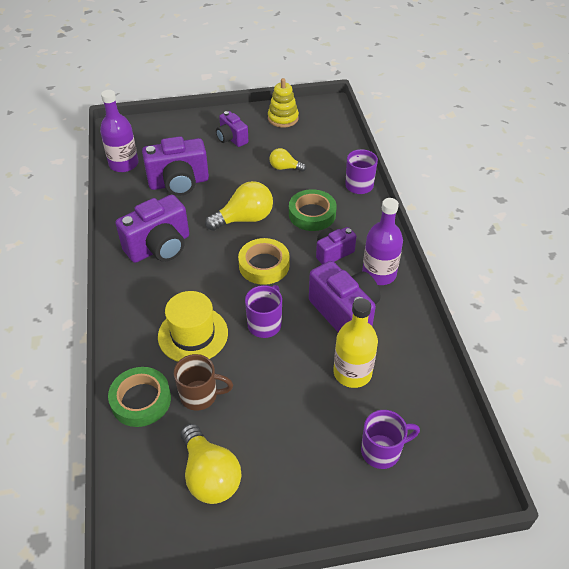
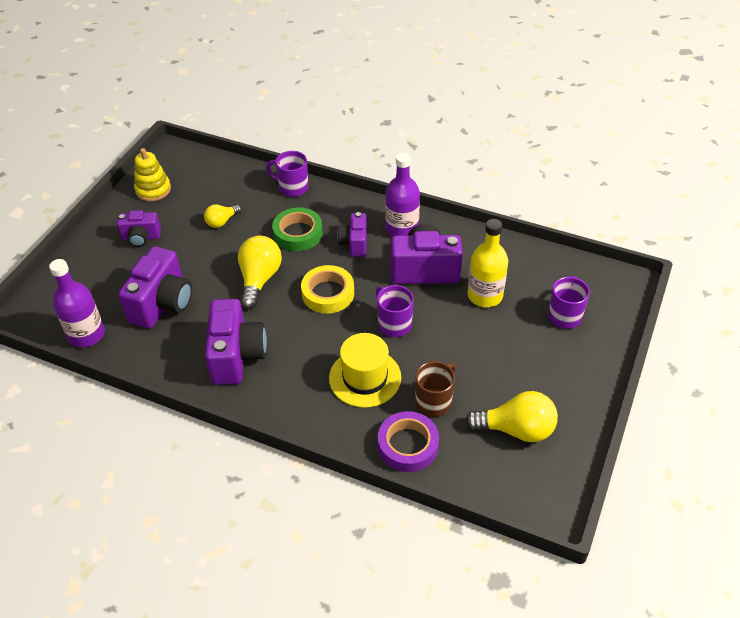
camera: 55 degrees left, 0 degrees up
green tape [108,367,171,427] -> purple tape [378,411,439,472]

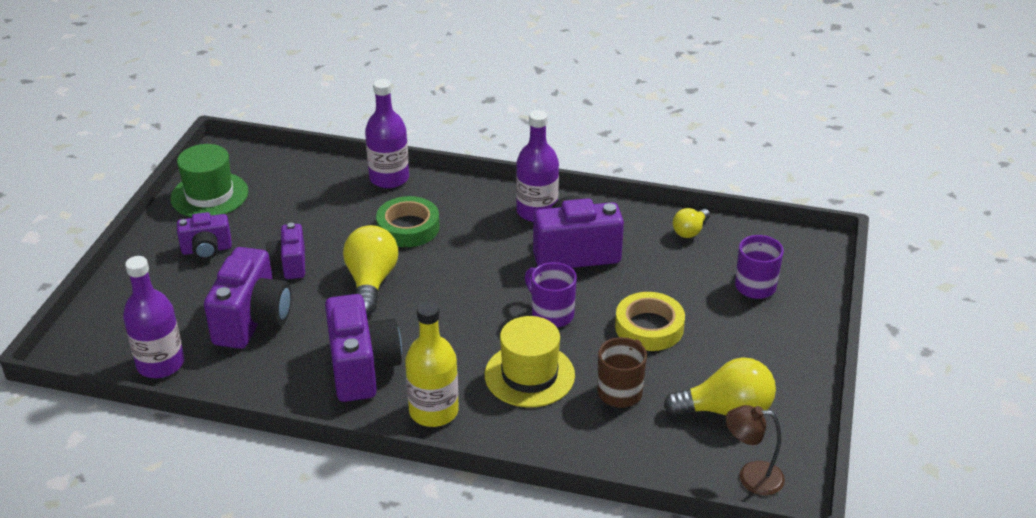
camera: 10 degrees left, 10 degrees down
yellow stacking toy [134,148,171,201] -> green hat [170,144,248,217]
yellow light bulb [204,204,241,228] -> yellow light bulb moved to [673,208,710,238]
purple mug [266,151,309,197] -> purple bottle [365,79,409,188]
yellow tape [301,265,354,314] -> yellow tape moved to [615,292,685,351]
purple camera [337,212,367,257] -> purple camera moved to [266,223,305,279]
purple tape [378,411,439,472] -> none
yellow bottle [467,219,508,307] -> yellow bottle moved to [405,302,459,427]
none -> brown lamp [726,405,785,495]

